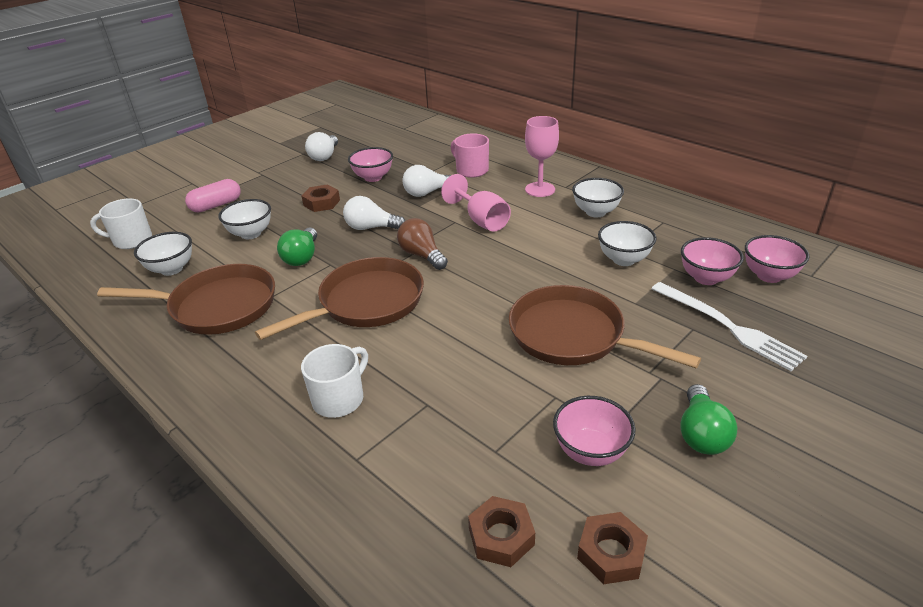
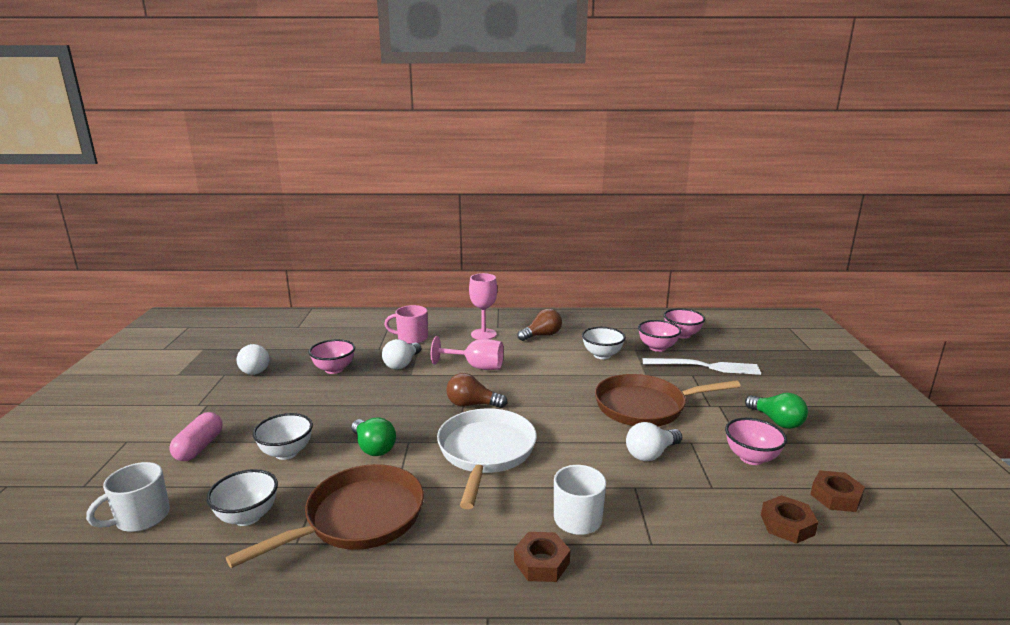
camera: 45 degrees left, 15 degrees down
brown pan [255,257,424,340] -> white pan [437,408,537,509]
brown nut [302,184,340,212] -> brown nut moved to [514,532,570,582]
white light bulb [343,196,405,230] -> white light bulb moved to [626,422,682,461]
white bowl [572,178,624,217] -> brown light bulb [517,309,562,341]

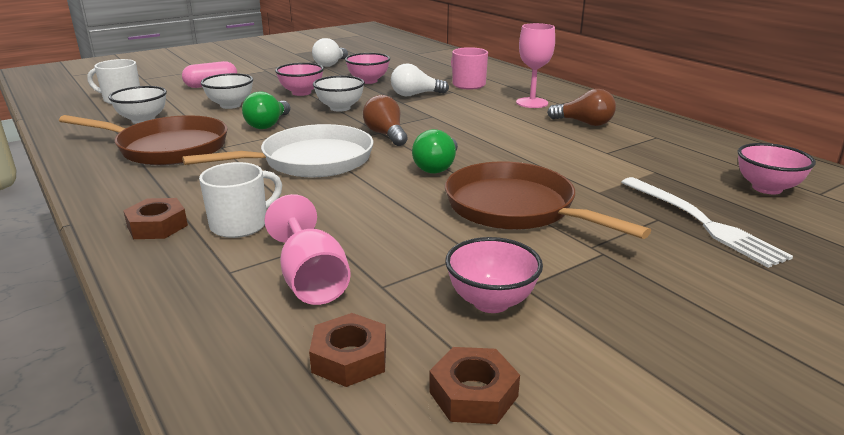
camera: 55 degrees right, 5 degrees up
pink goblet [431,336,504,370] -> pink goblet moved to [264,194,351,305]
white bowl [582,327,626,359] -> white bowl moved to [313,76,365,112]
white light bulb [626,422,682,461] -> none
pink bowl [638,320,681,352] -> pink bowl moved to [275,63,324,96]
green light bulb [745,393,808,429] -> green light bulb moved to [412,129,458,173]

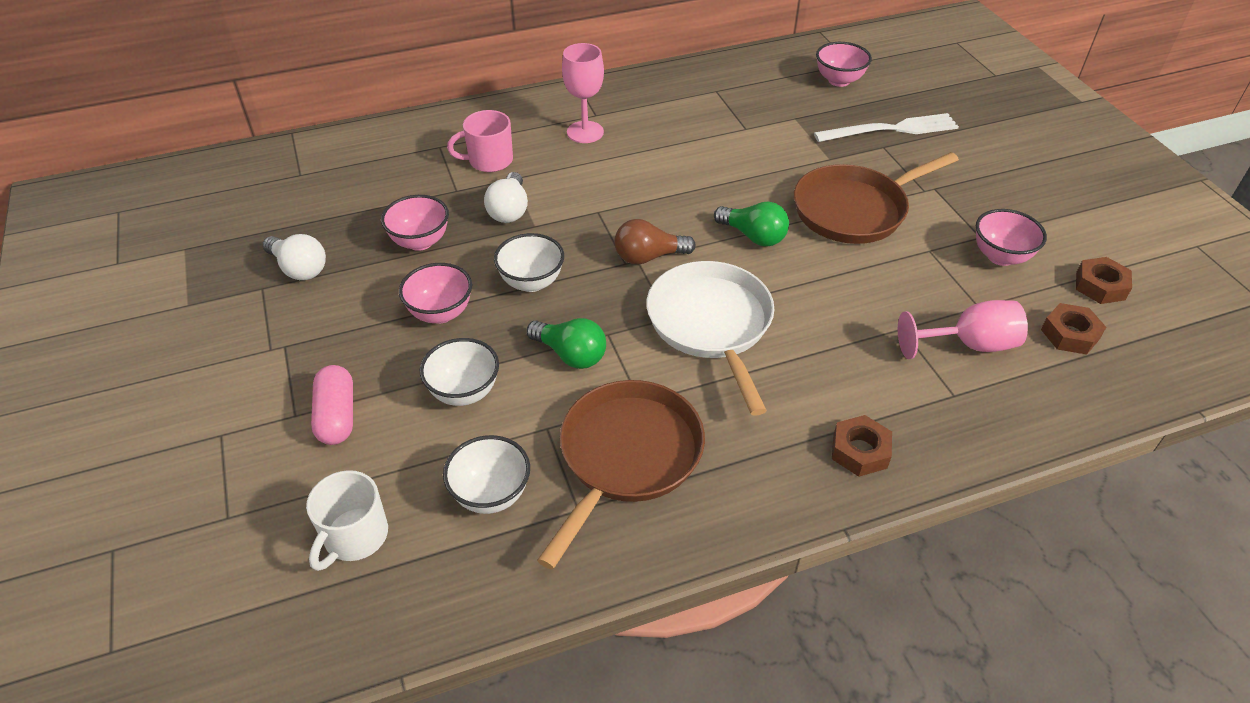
camera: 75 degrees left, 20 degrees up
white mug [199,162,282,238] -> none
brown light bulb [547,89,616,126] -> none

